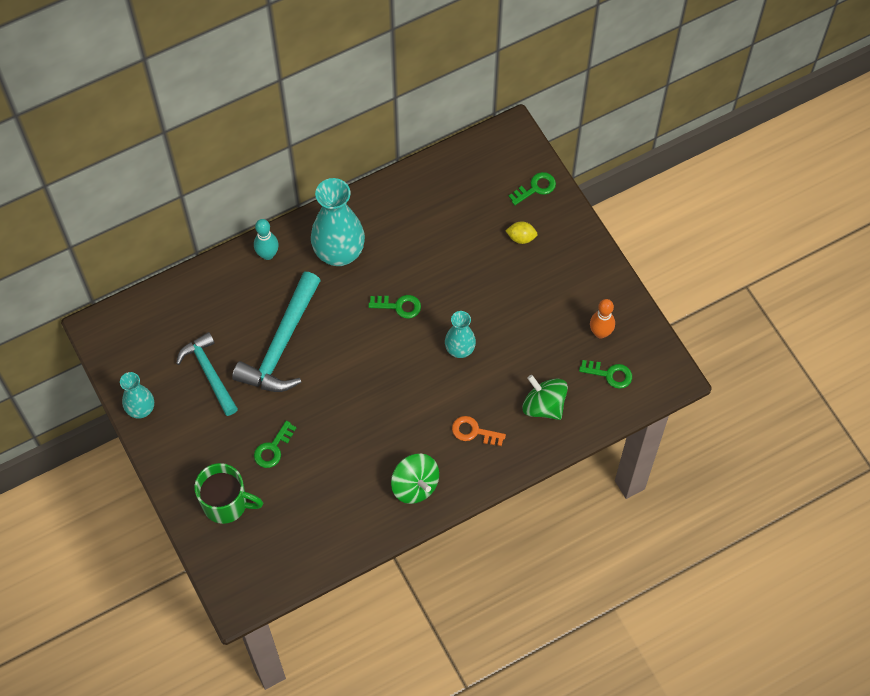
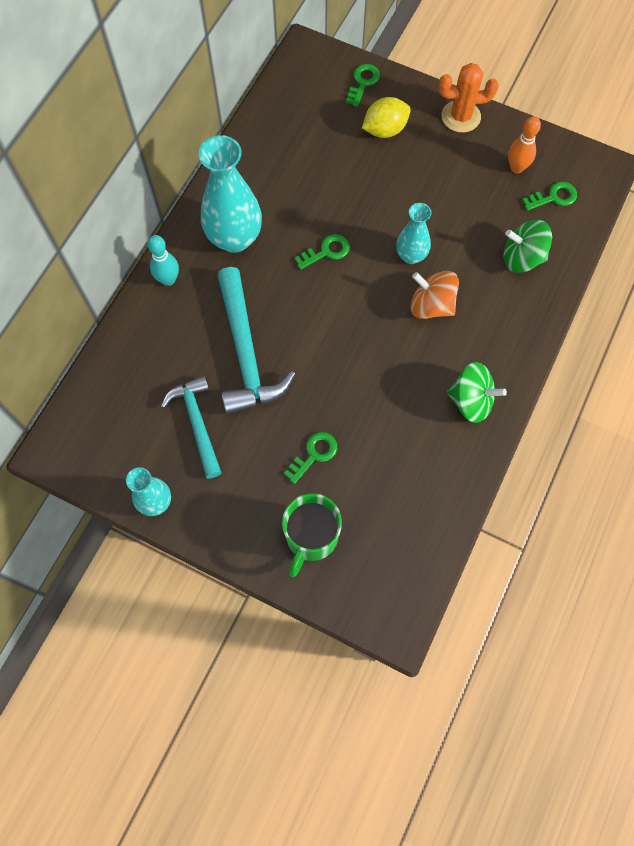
camera: 35 degrees left, 5 degrees up
turquoise hammer [176,332,238,416] -> turquoise hammer turned 45 degrees clockwise [161,375,222,479]
green mug [194,463,263,524] -> green mug turned 135 degrees clockwise [282,493,342,577]
green key [254,421,296,468] -> green key turned 135 degrees counterclockwise [284,432,337,484]
orange key [452,416,506,446] -> none
yellow lemon [505,221,538,244] -> yellow lemon [362,97,411,138], size x1.58
none -> orange spinning top [411,271,459,319]
none -> orange cactus [439,63,499,133]

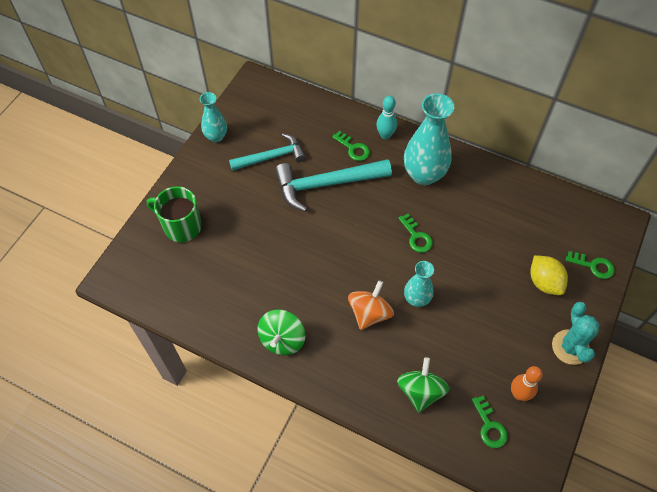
camera: 90 degrees right, 10 degrees down
green key [284,432,337,484] -> green key moved to [332,131,370,161]
orange cactus [439,63,499,133] -> turquoise cactus [552,302,600,365]

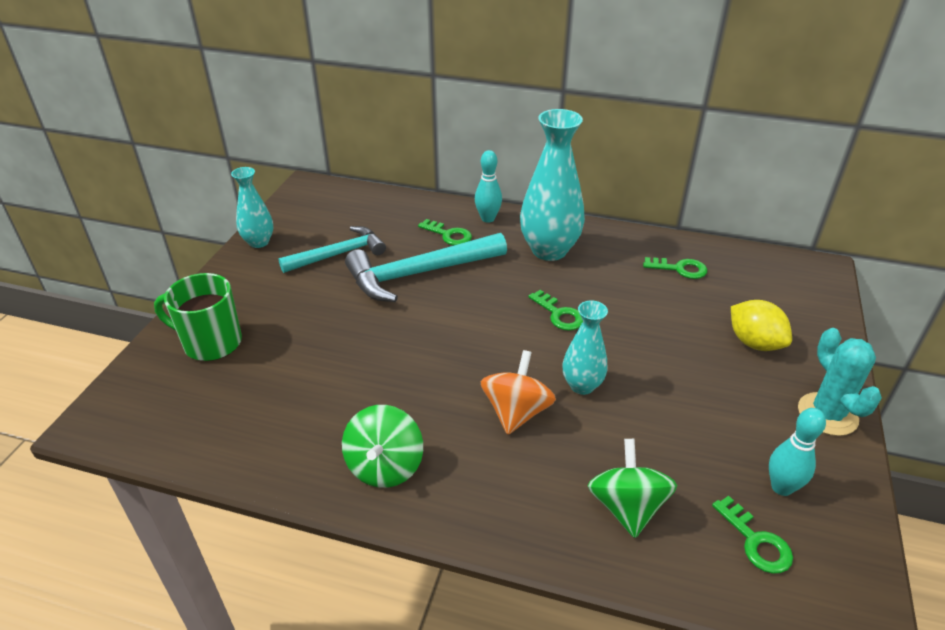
camera: 10 degrees left, 20 degrees down
orange bowling pin [511,366,543,401] -> turquoise bowling pin [769,408,826,496]
green key [566,251,615,279] -> green key moved to [643,257,707,279]

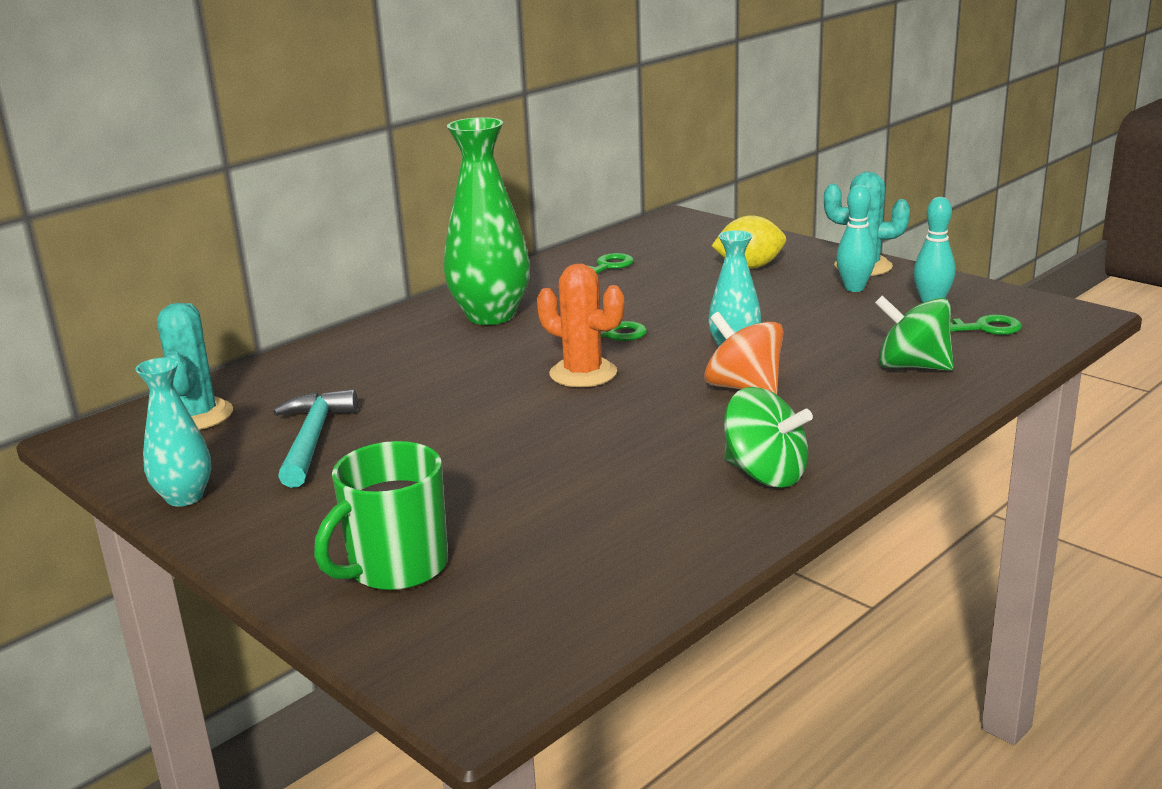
camera: 60 degrees left, 15 degrees down
turquoise hammer [345,233,507,302] -> none
green key [418,219,472,246] -> none
turquoise bowling pin [475,150,502,223] -> turquoise bowling pin moved to [836,185,876,292]
turquoise vase [520,109,585,261] -> green vase [444,117,530,325]
none -> turquoise cactus [157,303,233,430]
none -> orange cactus [537,263,624,387]

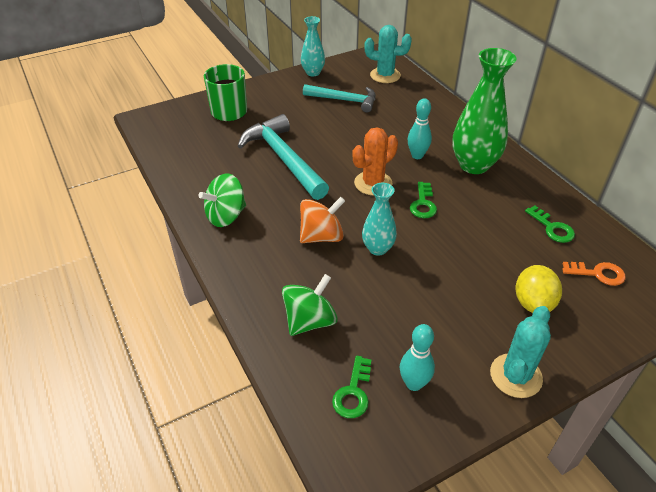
camera: 105 degrees right, 20 degrees up
turquoise bowling pin [836,185,876,292] -> turquoise bowling pin moved to [408,98,432,159]
none -> turquoise hammer [238,114,329,200]
none -> orange key [562,262,626,286]

